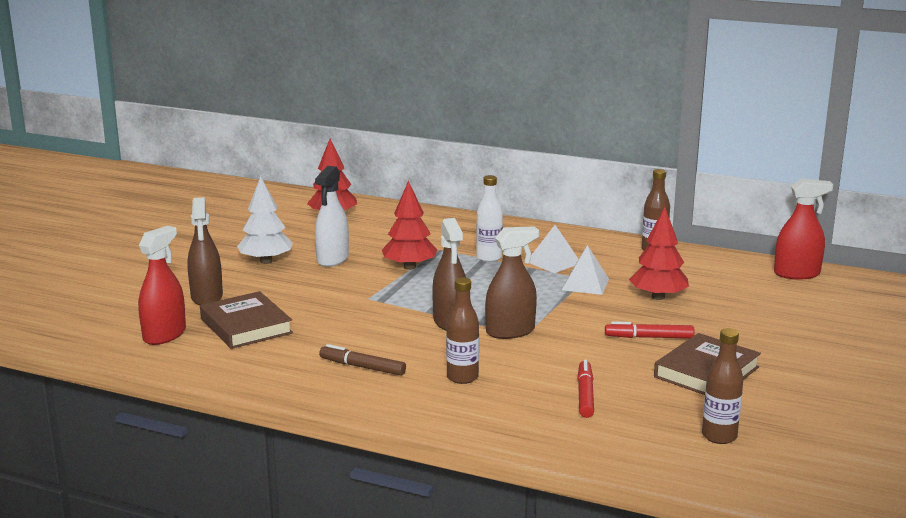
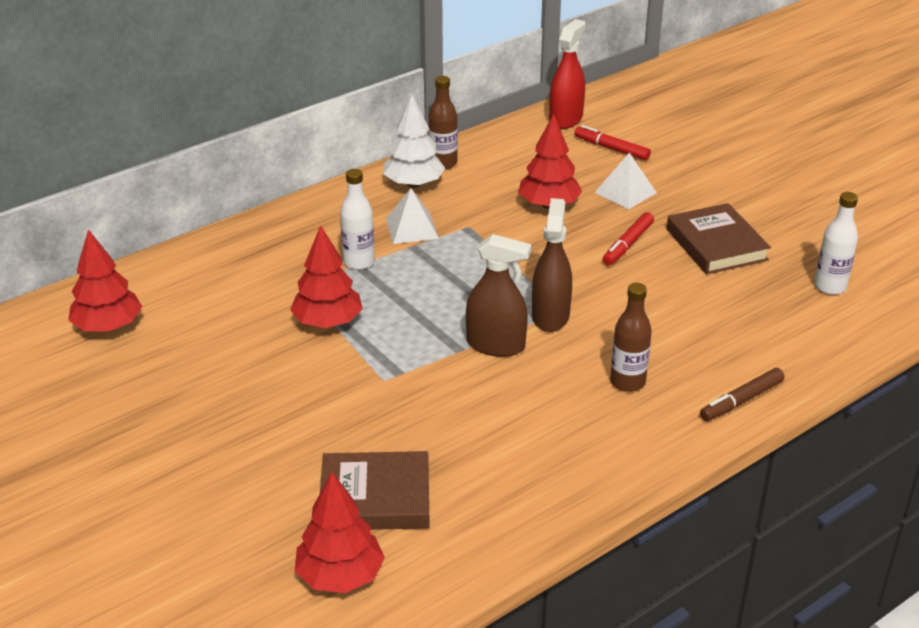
camera: 60 degrees left, 15 degrees up
red spray bottle [138,226,186,345] -> red tree [295,472,385,593]
brown spray bottle [187,197,223,305] -> none
white tree [237,176,293,264] -> white tree moved to [384,95,445,188]
white spray bottle [315,166,349,267] -> none
brown marker [319,344,406,376] -> brown marker moved to [700,368,785,421]
white pyramid [562,245,609,295] -> white pyramid moved to [595,153,657,210]
red marker [577,360,594,418] -> red marker moved to [574,125,651,160]
brown bottle [702,328,744,444] -> white bottle [814,192,858,295]

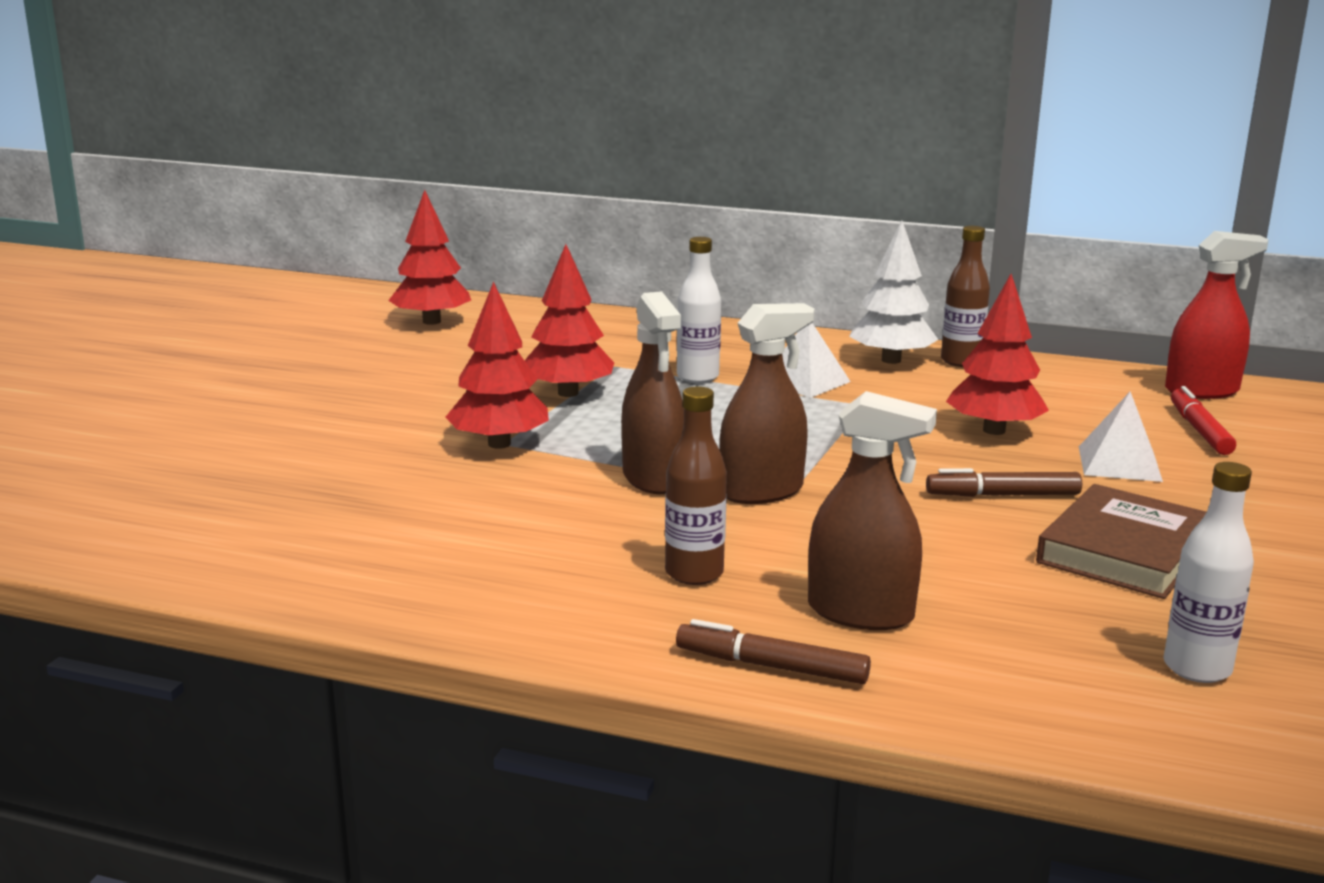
camera: 55 degrees right, 15 degrees down
red tree [295,472,385,593] -> red tree moved to [445,281,549,449]
brown book [320,451,430,530] -> none
red marker [603,212,654,265] -> brown marker [926,468,1082,497]
none -> brown spray bottle [808,391,937,630]

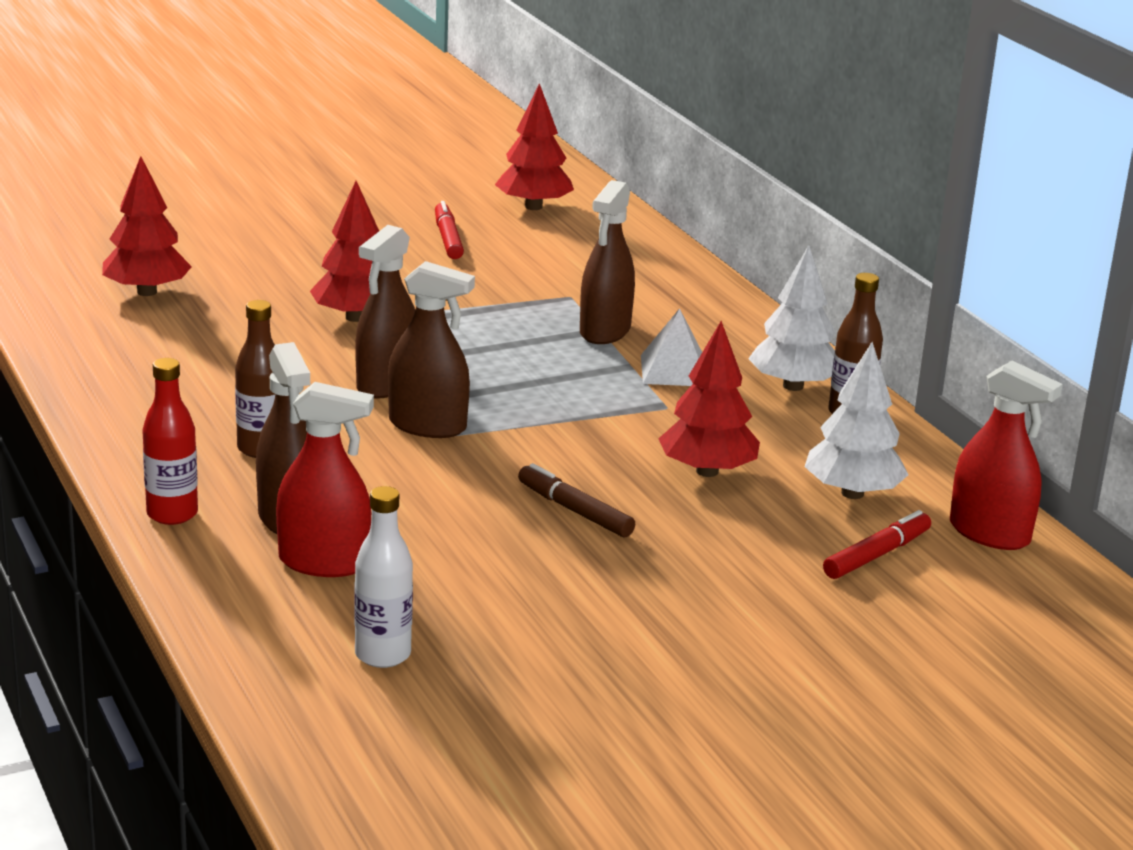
camera: 45 degrees right, 5 degrees up
red tree [524,244,614,397] -> red tree moved to [102,156,192,296]
brown marker [676,619,871,684] -> red bottle [142,358,198,525]
white bottle [677,237,721,383] -> brown spray bottle [580,180,635,344]
brown book [1036,484,1206,599] -> none
white pyramid [1079,391,1163,482] -> none
none -> red spray bottle [276,382,374,577]
none -> red marker [435,201,464,259]
none -> white tree [805,342,909,499]

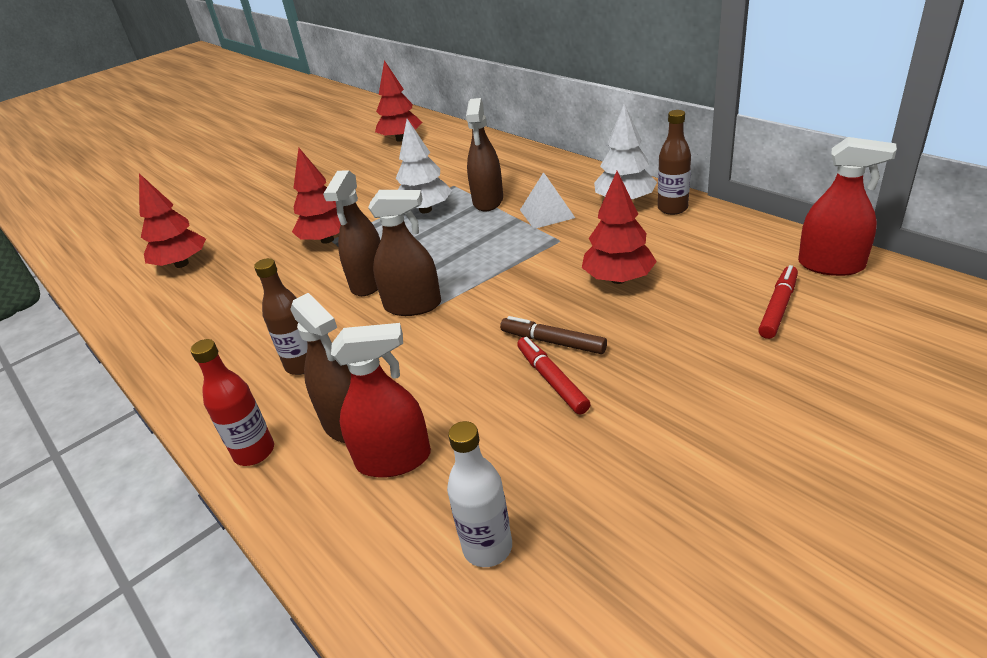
camera: 10 degrees left, 10 degrees up
red marker [435,201,464,259] -> red marker moved to [517,337,591,414]
white tree [805,342,909,499] -> white tree moved to [396,119,452,213]

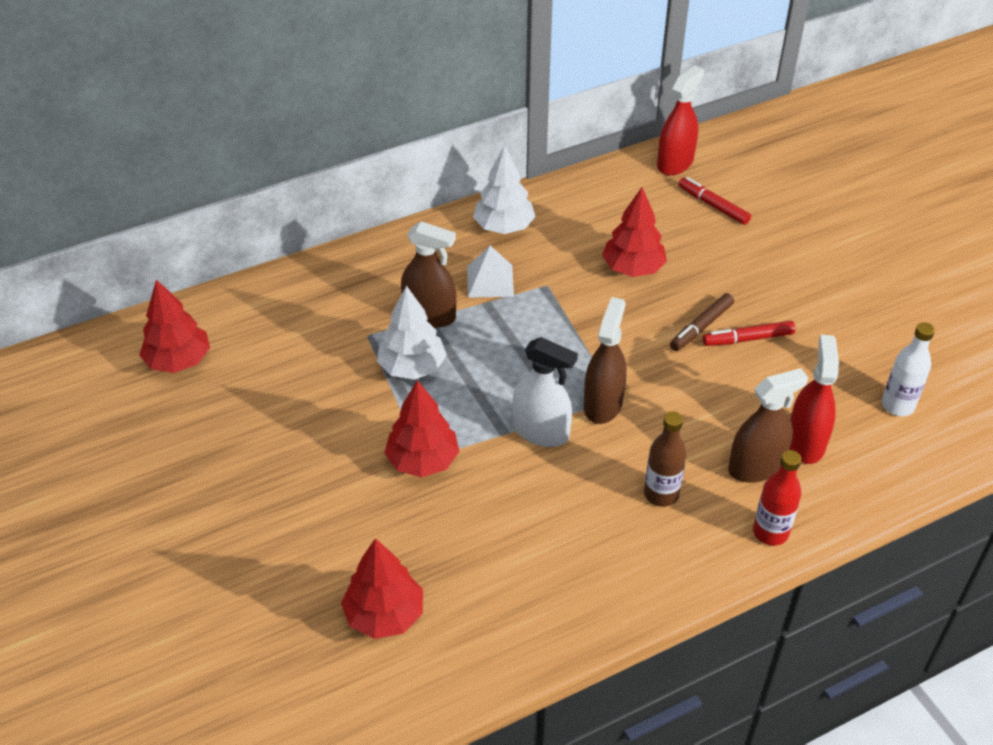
camera: 80 degrees left, 10 degrees up
brown spray bottle [323,170,381,296] -> white spray bottle [513,337,578,447]
brown bottle [658,110,691,215] -> none

